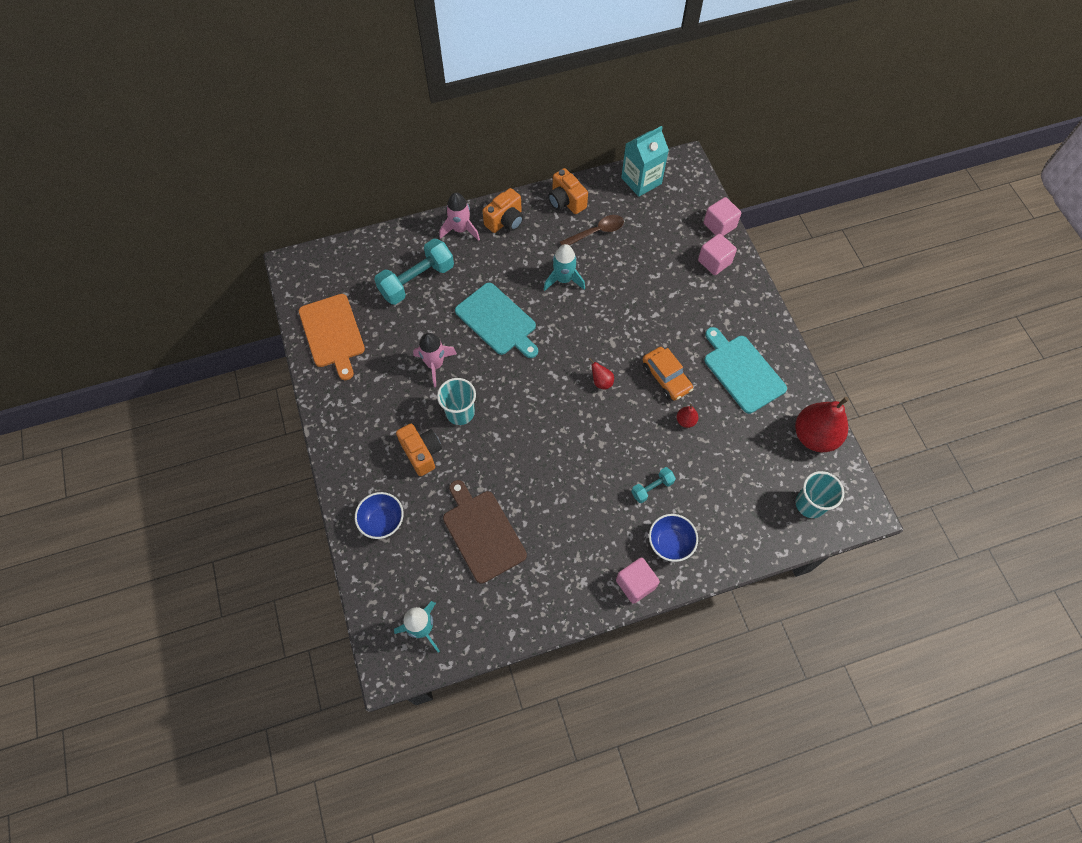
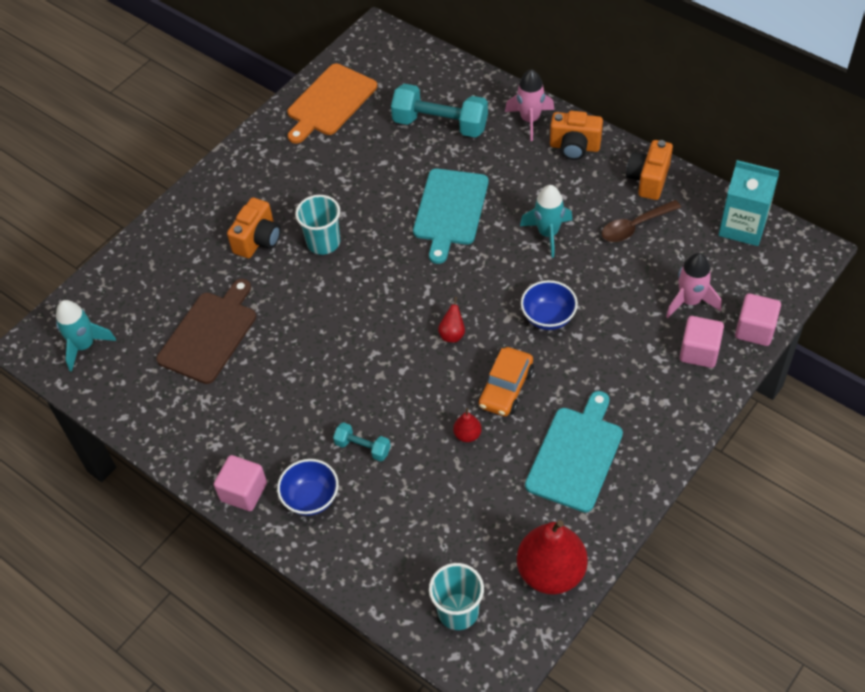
camera: 60 degrees right, 10 degrees down
blue bowl [355,492,404,539] -> blue bowl moved to [521,280,578,330]
pink rocket [413,333,457,387] -> pink rocket moved to [666,253,721,318]
brown spoon [560,215,624,245] -> brown spoon turned 120 degrees clockwise [602,200,681,242]

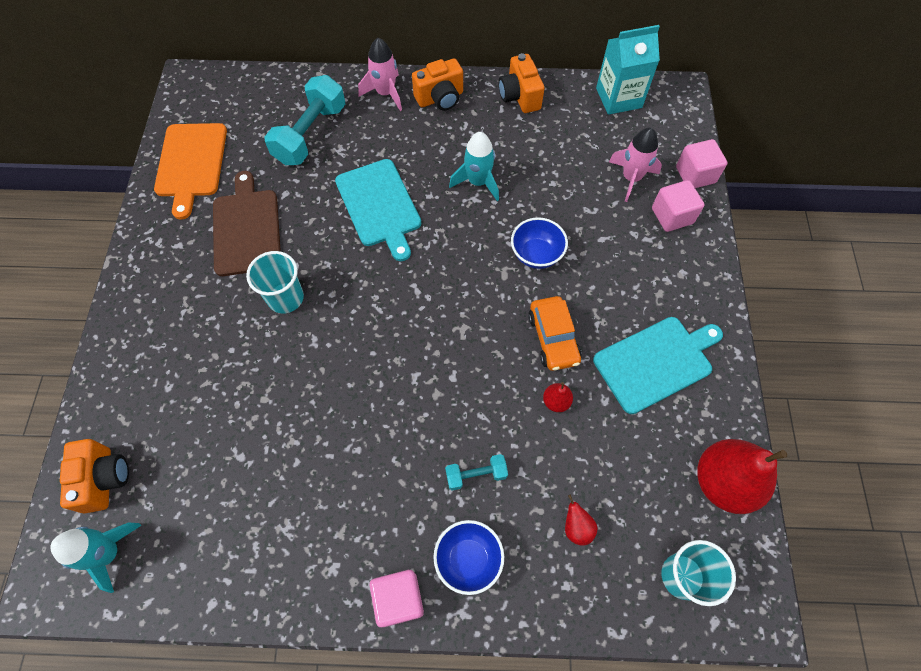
camera: 40 degrees left, 10 degrees up
brown cutting board [157,279,256,384] -> brown cutting board moved to [213,171,281,276]
orange camera [227,197,281,258] -> orange camera moved to [60,439,129,514]
turquoise dumbbell [391,84,488,138] -> turquoise dumbbell turned 45 degrees counterclockwise [264,75,345,165]
red pear [438,297,465,343] -> red pear moved to [565,494,598,546]
turquoise cutting board [525,391,623,512] -> turquoise cutting board turned 75 degrees clockwise [593,317,723,414]
brown spoon [602,200,681,242] -> none

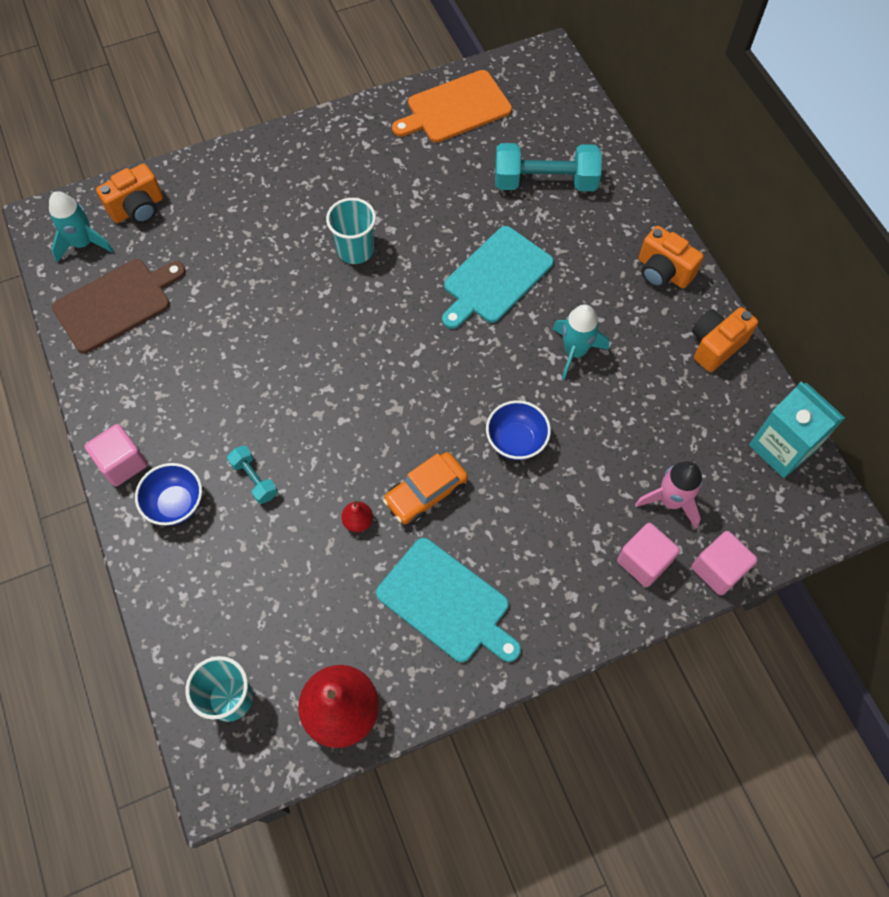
camera: 65 degrees right, 0 degrees up
brown cutting board [213,171,281,276] -> brown cutting board moved to [52,259,186,353]
pink rocket [358,38,402,111] -> none
red pear [565,494,598,546] -> none

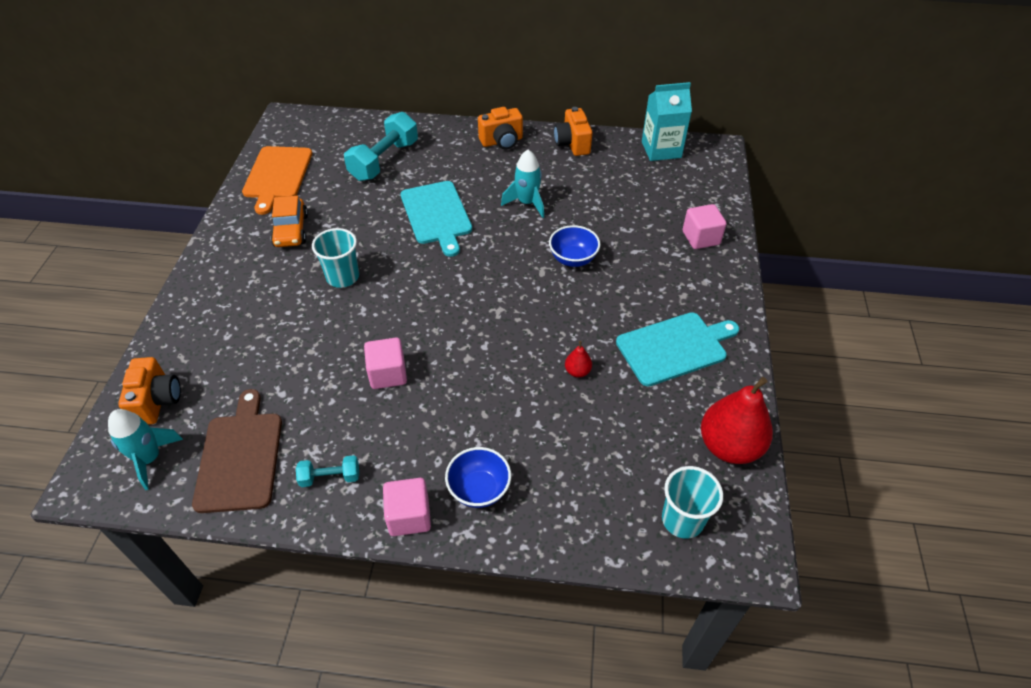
camera: 60 degrees left, 15 degrees down
turquoise dumbbell [227,446,278,504] -> turquoise dumbbell moved to [296,455,359,487]
orange car [383,452,468,525] -> orange car moved to [271,196,308,247]
pink rocket [635,461,702,529] -> none
pink cube [692,531,758,595] -> pink cube moved to [364,337,407,389]

